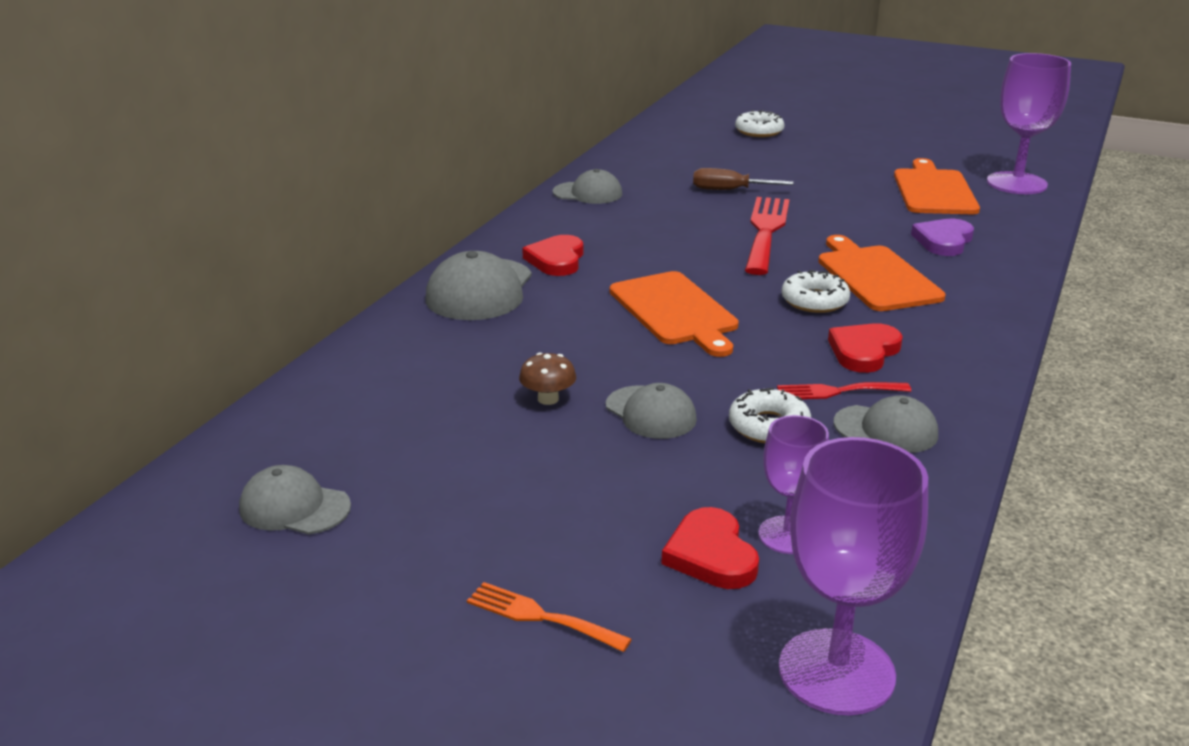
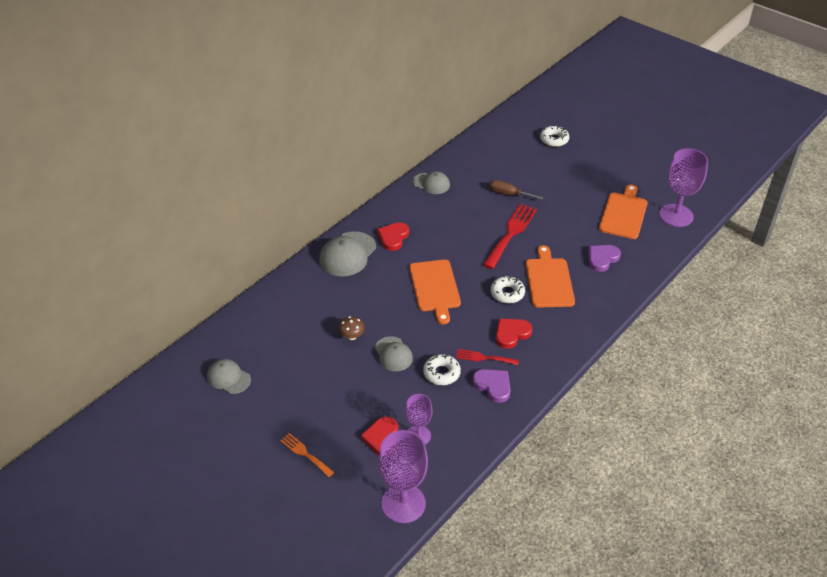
camera: 15 degrees right, 15 degrees up
grey cap [833,395,938,453] -> purple heart [472,369,511,403]

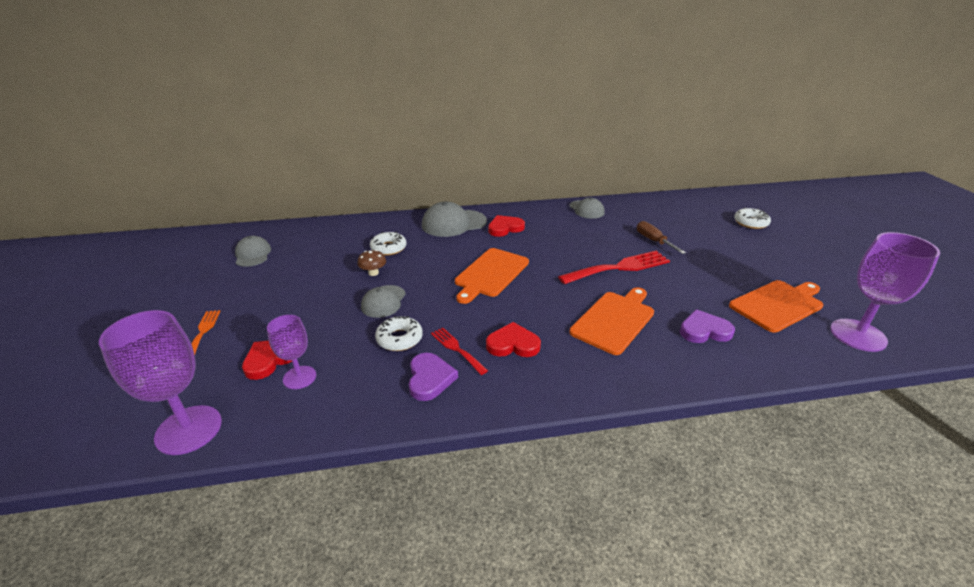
camera: 40 degrees right, 10 degrees down
white donut [491,276,525,303] -> white donut moved to [370,231,407,256]

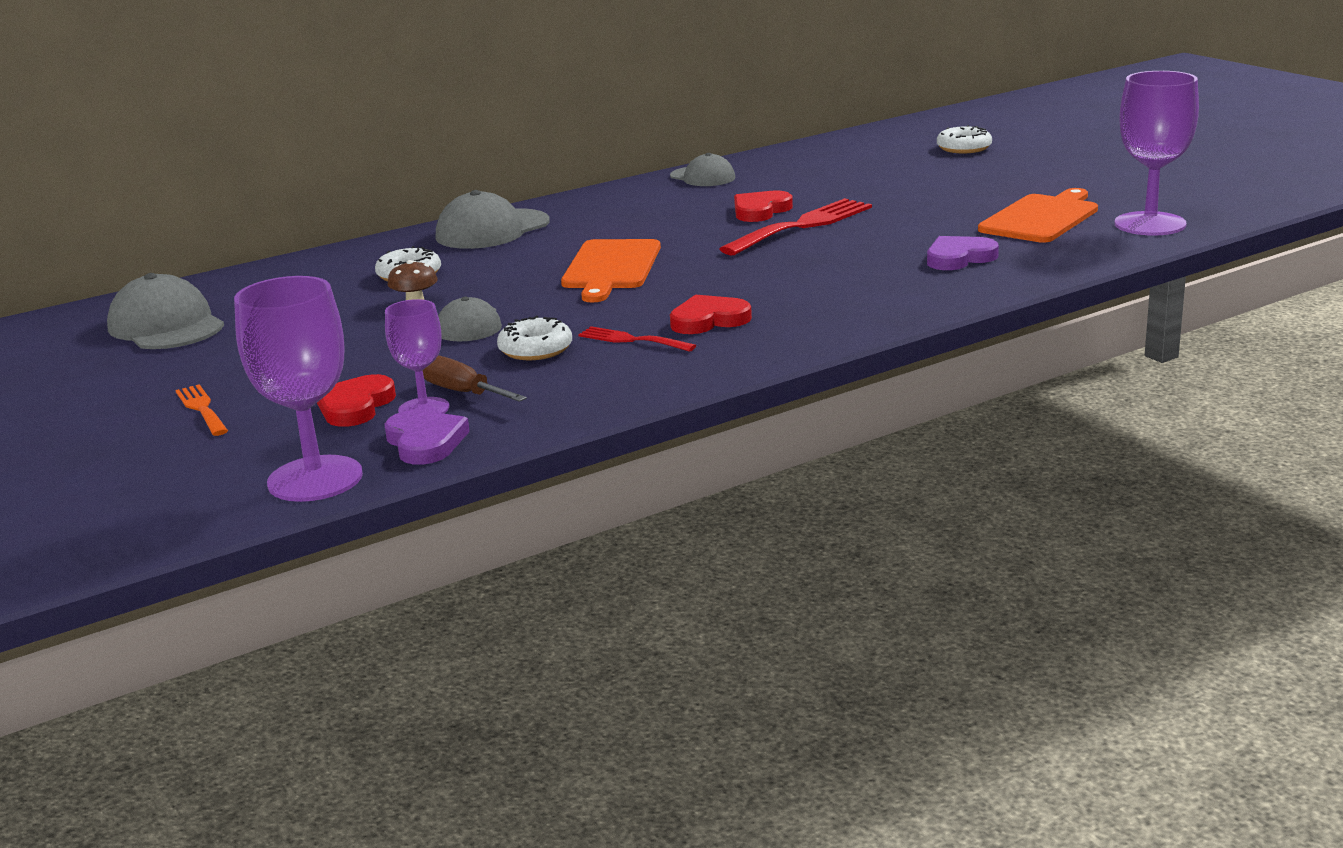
camera: 20 degrees left, 10 degrees down
grey cap [235,236,271,267] -> grey cap [107,273,224,349], size x1.58
purple heart [409,353,458,401] -> purple heart moved to [384,410,470,465]
red heart [488,215,525,237] -> red heart moved to [734,191,793,222]
orange cutting board [569,287,654,355] -> none
brown screwdriver [637,221,686,254] -> brown screwdriver moved to [423,355,527,402]

